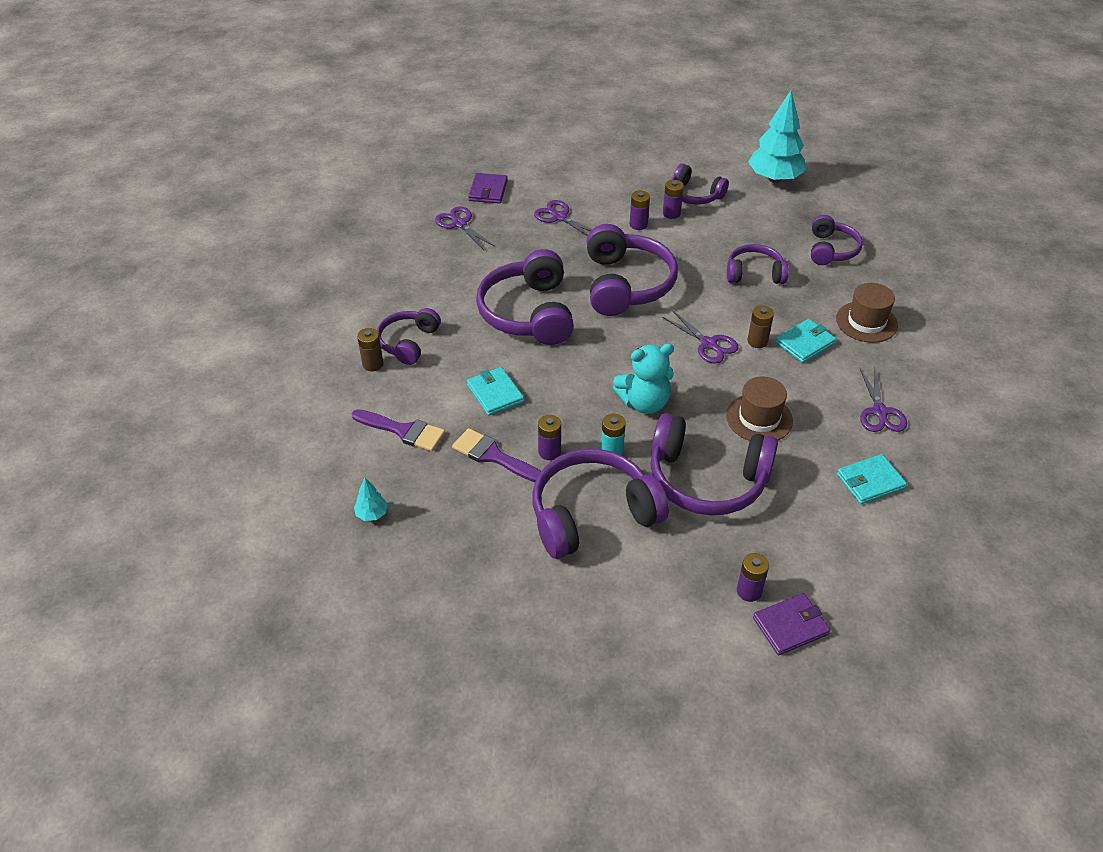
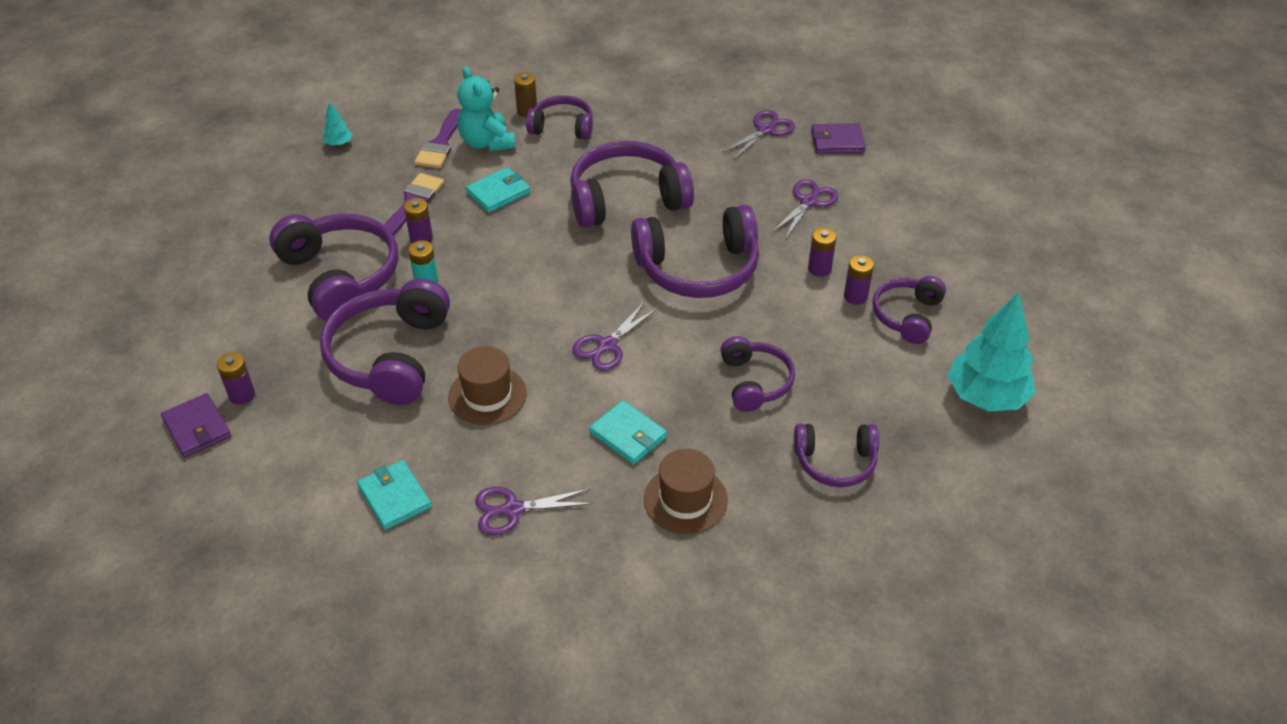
camera: 80 degrees right, 0 degrees up
turquoise teddy bear [613,343,674,414] -> turquoise teddy bear moved to [457,67,515,151]
brown battery [747,305,774,348] -> none

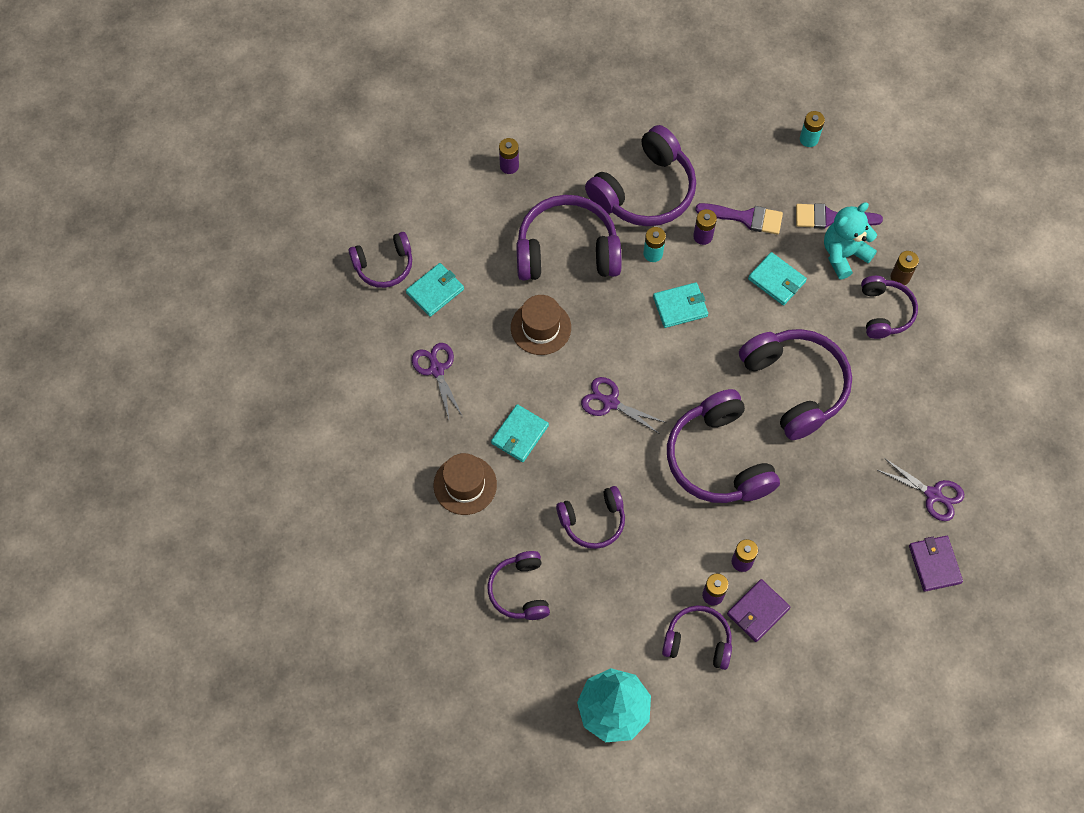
camera: 80 degrees right, 20 degrees up
purple wallet [161,393,231,458] -> purple wallet moved to [727,579,790,642]
turquoise tree [322,101,353,146] -> turquoise battery [800,111,825,147]
purple scissors [771,179,838,240] -> none
none -> purple headphones [349,232,412,288]
none -> turquoise wallet [653,282,708,328]

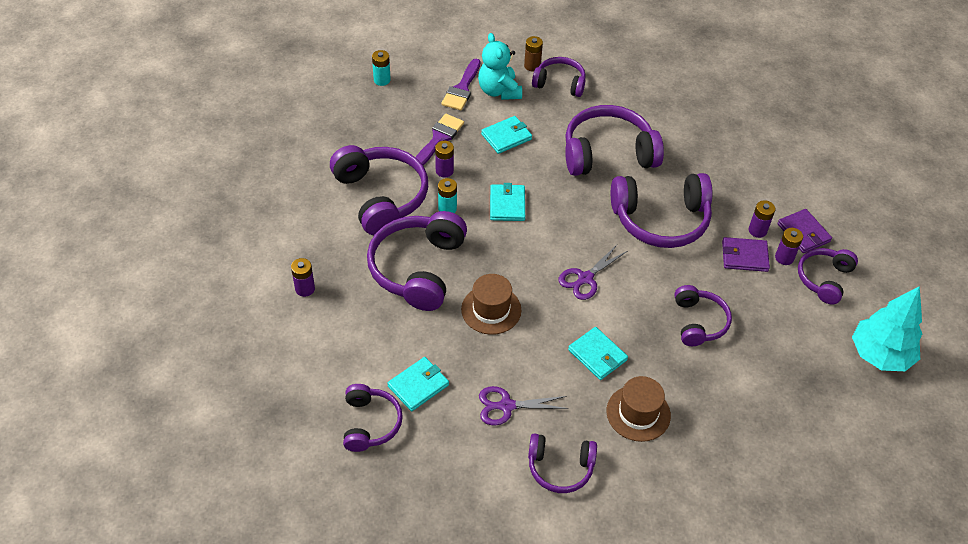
camera: 75 degrees left, 15 degrees down
turquoise wallet [406,263,464,317] -> turquoise wallet turned 75 degrees clockwise [387,357,449,411]
purple headphones [488,551,550,620] -> purple headphones moved to [528,433,597,493]
purple scissors [878,458,964,521] -> none
purple wallet [909,536,963,592] -> purple wallet moved to [722,237,770,272]

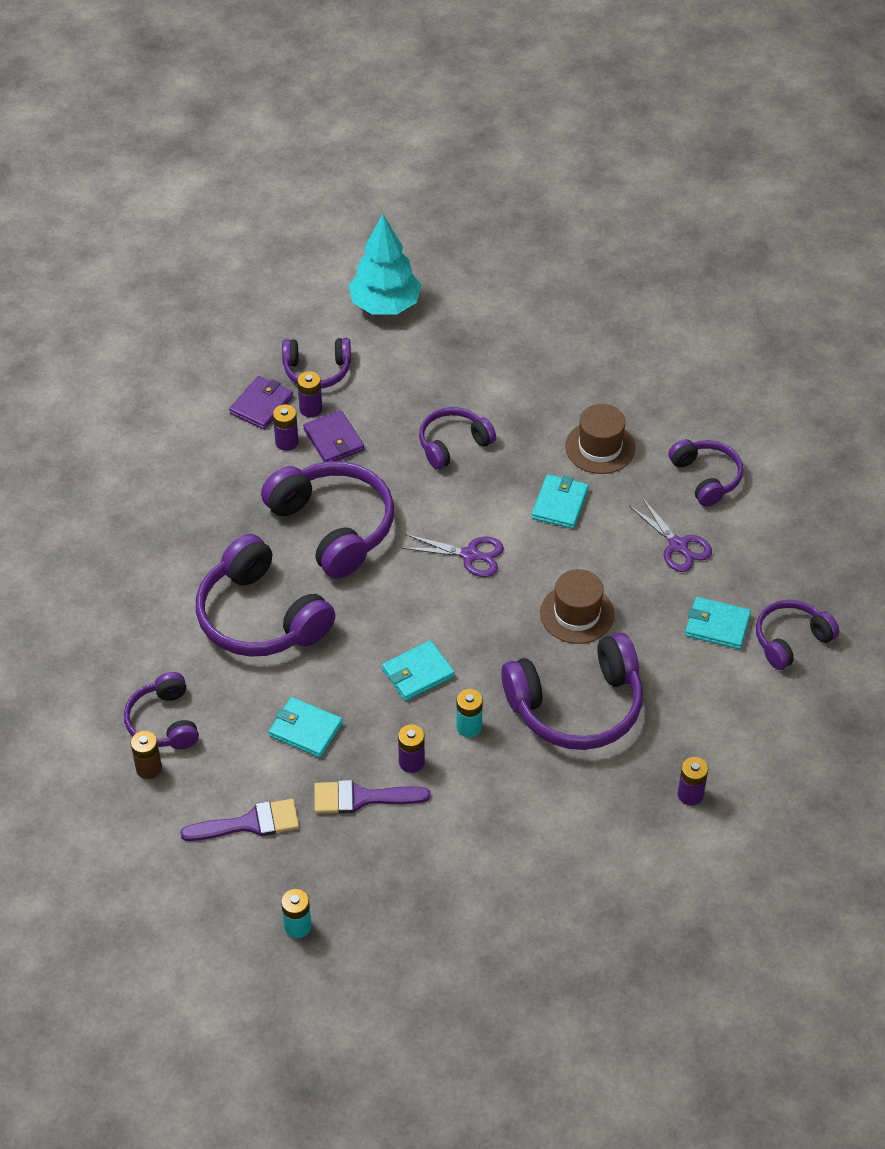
camera: 120 degrees left, 0 degrees up
purple headphones [330,145,428,235] -> none
turquoise teddy bear [478,33,522,100] -> none

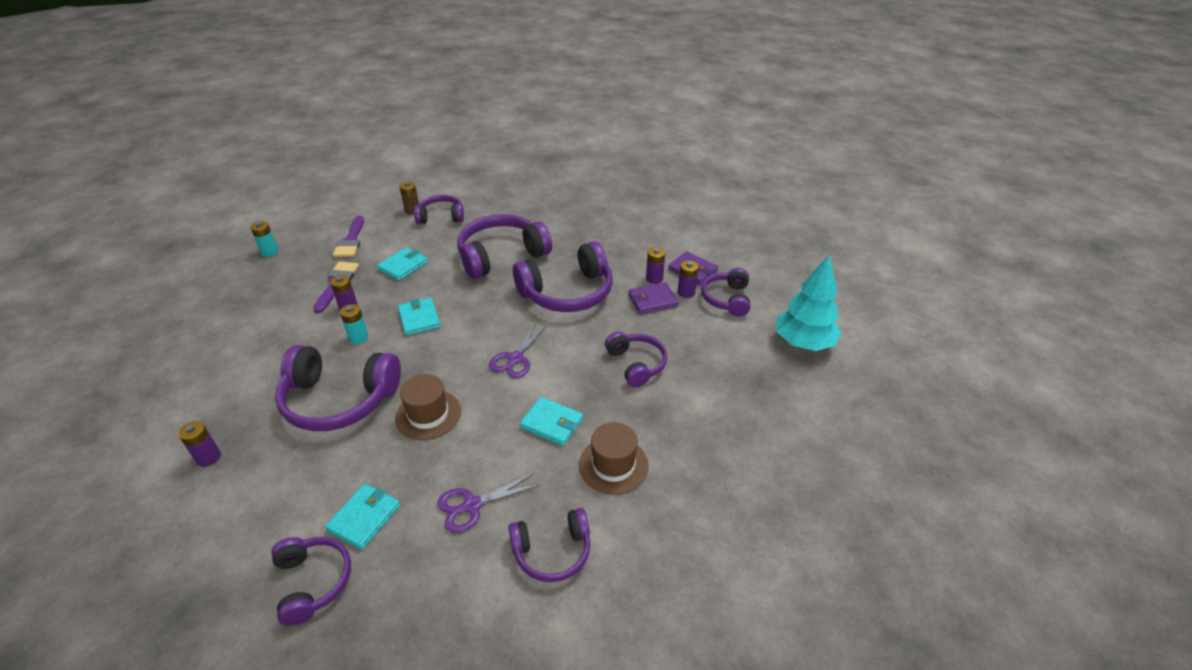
camera: 100 degrees right, 10 degrees down
purple headphones [501,633,643,750] -> purple headphones turned 75 degrees counterclockwise [275,345,401,431]

